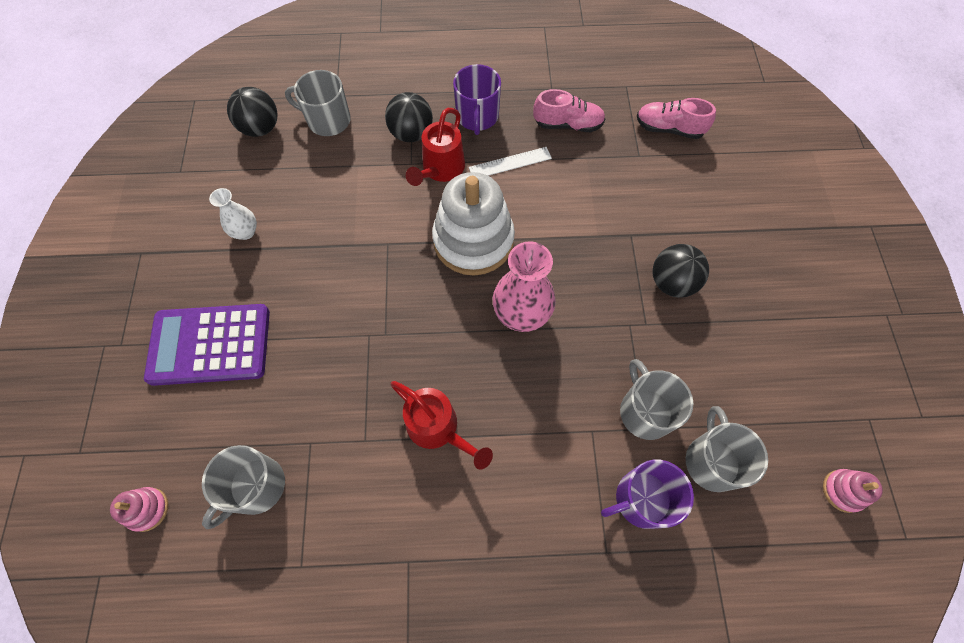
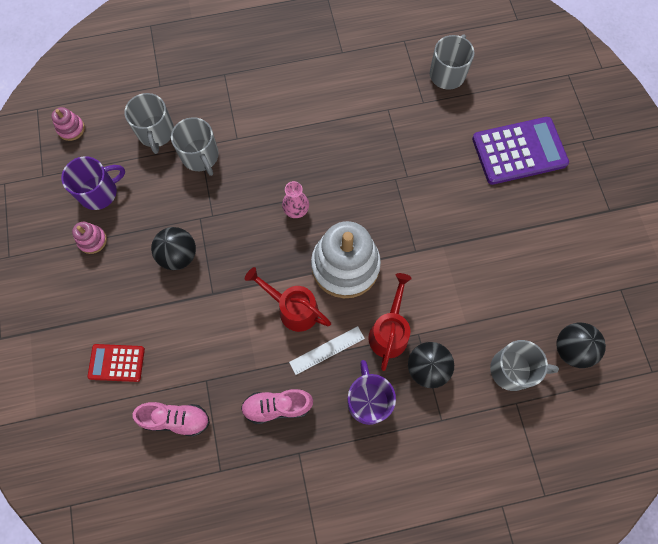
camera: 170 degrees right, 5 degrees up
pink stacking toy [110,487,168,532] -> pink stacking toy moved to [72,222,107,254]
white vase [209,188,257,240] -> none
red watering can [390,381,493,469] -> red watering can moved to [245,267,331,332]
pink vase [492,241,556,332] -> pink vase [282,181,309,218], size x0.57
purple mug [601,460,694,529] -> purple mug moved to [61,156,125,210]
none -> red calculator [87,344,145,382]

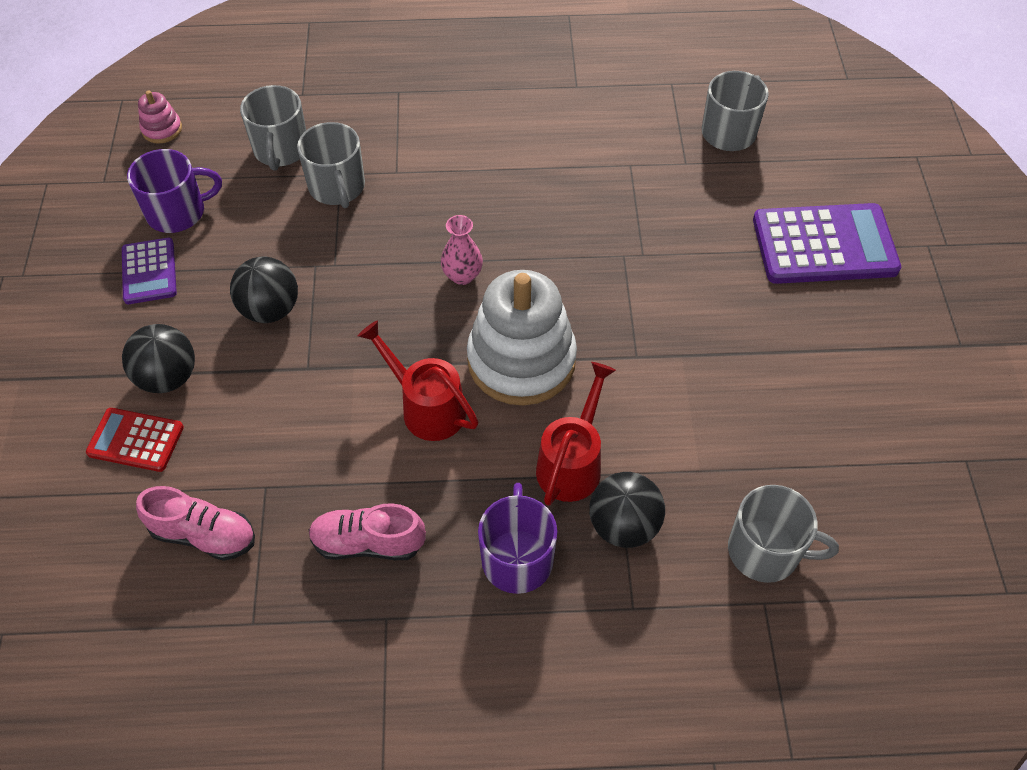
camera: 10 degrees right, 15 degrees down
pink stacking toy [72,222,107,254] -> purple calculator [122,238,177,304]
white ruler [289,326,365,375] -> none
black ball [556,322,606,368] -> black ball moved to [122,324,195,393]

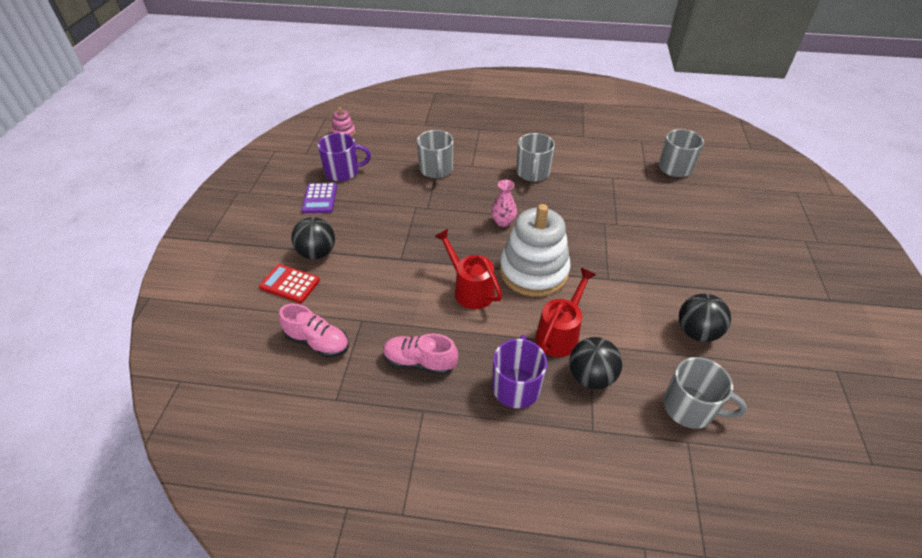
camera: 10 degrees right, 10 degrees down
black ball [230,257,298,323] -> black ball moved to [679,294,731,342]
grey mug [240,85,306,171] -> grey mug moved to [516,133,555,182]
purple calculator [753,203,901,284] -> none

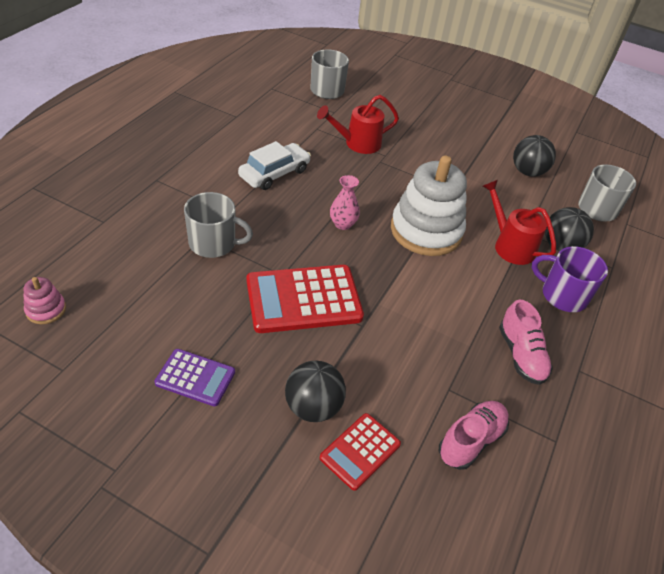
camera: 75 degrees left, 0 degrees up
purple mug [318,133,371,181] -> none
pink shoe [383,334,458,375] -> pink shoe turned 45 degrees counterclockwise [499,300,553,385]
red watering can [434,229,502,309] -> red watering can moved to [317,95,399,154]
grey mug [516,133,555,182] -> white car [238,141,311,190]
none -> red calculator [246,265,364,333]

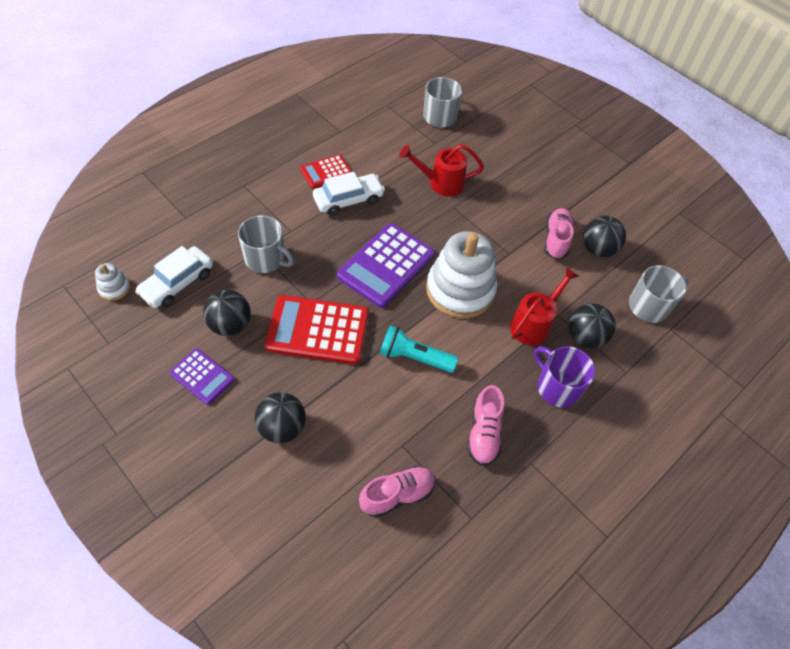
camera: 20 degrees right, 10 degrees up
pink stacking toy [23,277,66,324] -> white stacking toy [95,263,130,301]
red calculator [320,413,401,491] -> red calculator moved to [300,154,352,189]
pink vase [330,175,360,230] -> purple calculator [337,223,435,308]
red watering can [483,180,556,265] -> red watering can turned 60 degrees clockwise [510,267,579,345]
none -> white car [135,246,213,308]
none -> black ball [203,290,251,336]
none -> turquoise flashlight [380,325,458,373]
none -> pink shoe [544,208,574,259]

